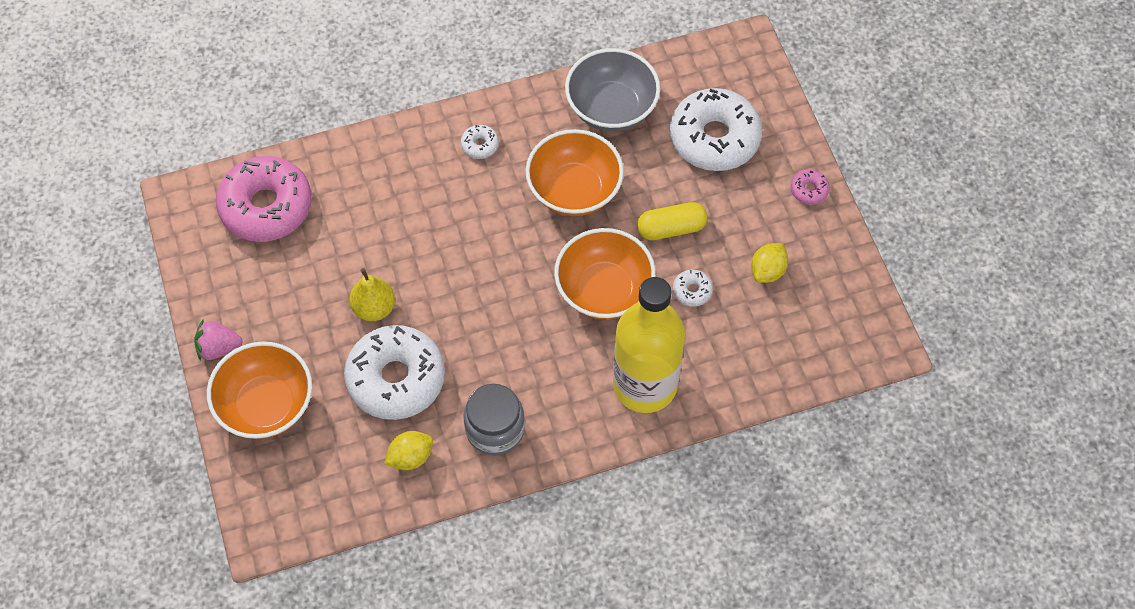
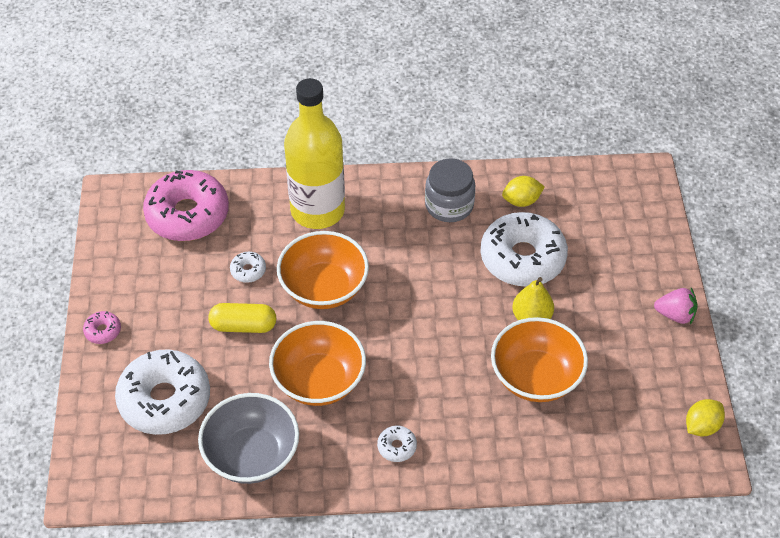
camera: 165 degrees left, 10 degrees down
orange bowl [207,342,312,439] -> orange bowl moved to [491,317,588,402]
pink donut [216,156,312,242] -> pink donut moved to [143,170,229,241]
yellow lemon [751,243,788,283] -> yellow lemon moved to [686,399,725,436]

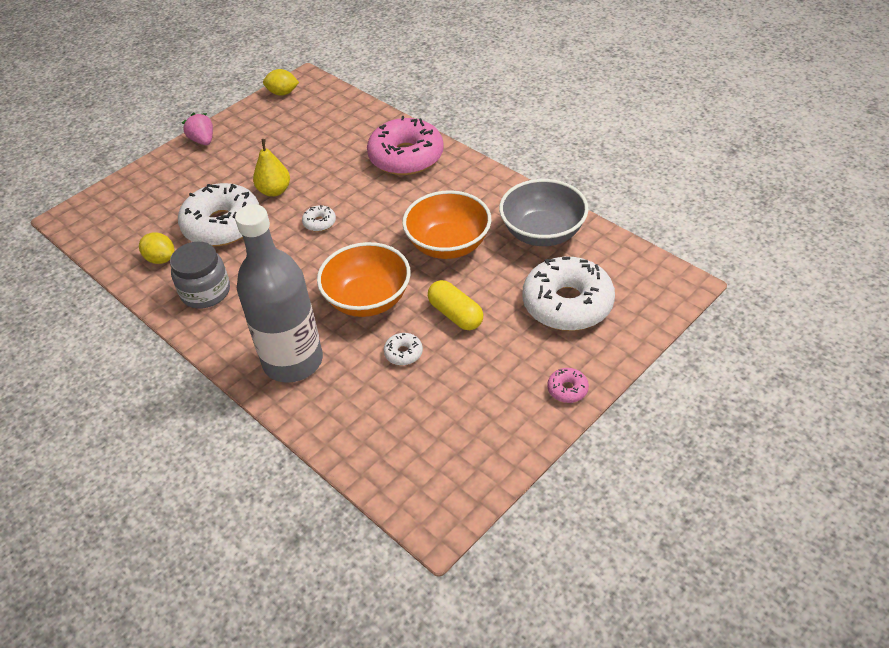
camera: 130 degrees left, 5 degrees down
pink donut [143,170,229,241] -> pink donut moved to [367,116,444,175]
yellow bottle [284,78,345,229] -> grey bottle [235,204,323,383]
white donut [377,426,417,462] -> white donut moved to [302,205,336,232]
orange bowl [491,317,588,402] -> none

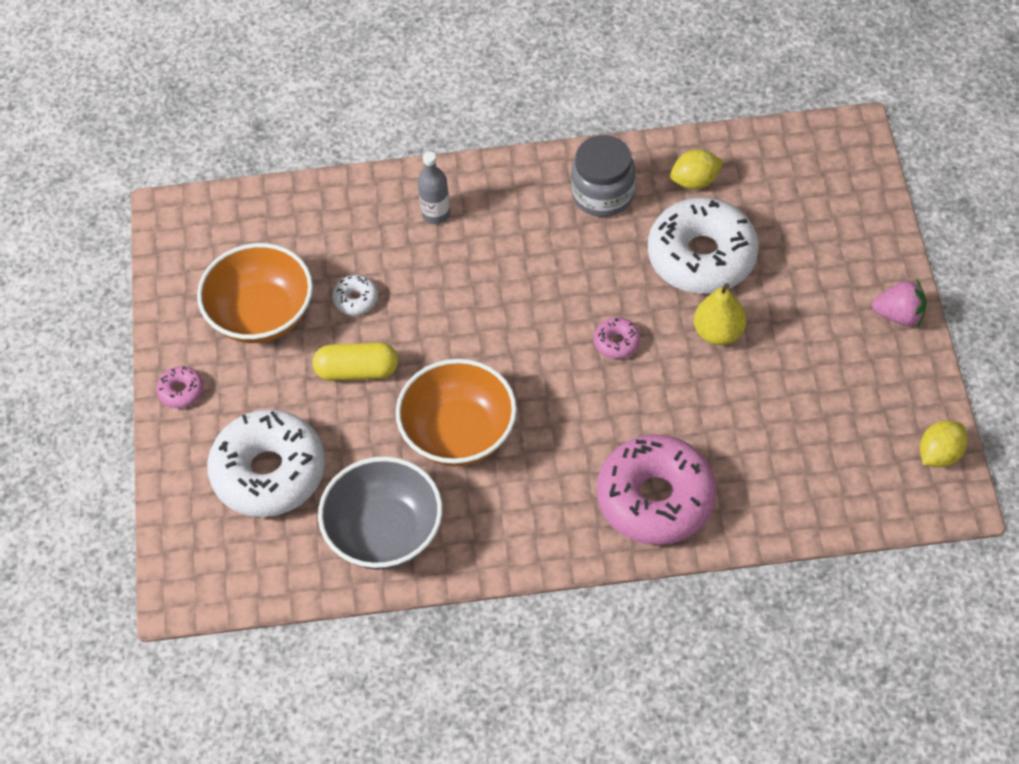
camera: 130 degrees right, 10 degrees up
grey bottle [235,204,323,383] -> grey bottle [418,152,450,224], size x0.41
white donut [302,205,336,232] -> pink donut [594,317,640,359]
orange bowl [317,242,411,317] -> orange bowl moved to [197,243,313,343]

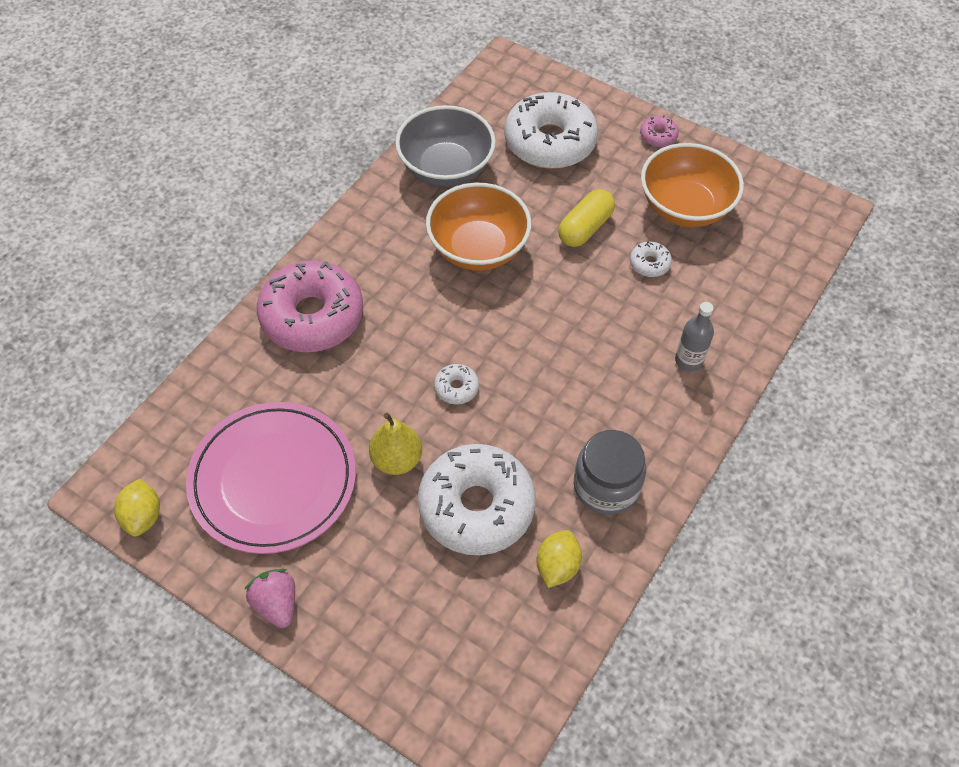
camera: 125 degrees right, 0 degrees up
pink donut [594,317,640,359] -> white donut [434,364,479,404]
pink strawberry [872,280,927,326] -> pink strawberry turned 105 degrees clockwise [245,569,295,628]
none -> pink plate [186,402,356,554]

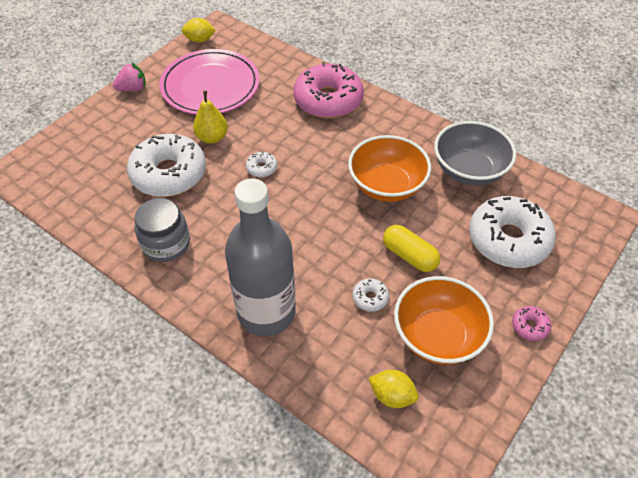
camera: 95 degrees right, 5 degrees down
yellow lemon [536,530,582,588] -> yellow lemon moved to [369,370,419,408]
grey bottle [675,302,714,372] -> grey bottle [225,178,296,336], size x2.42

